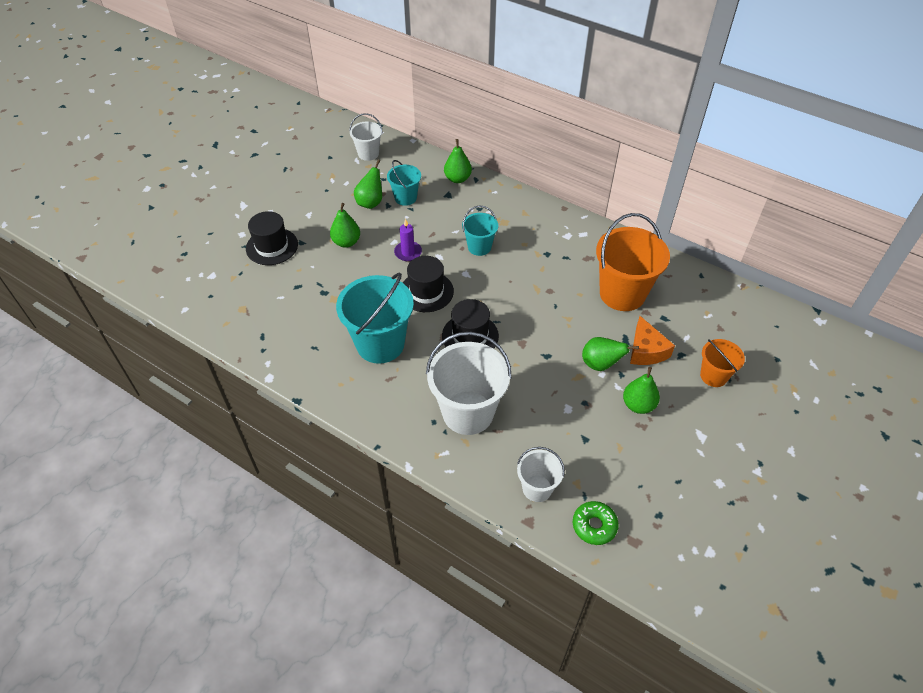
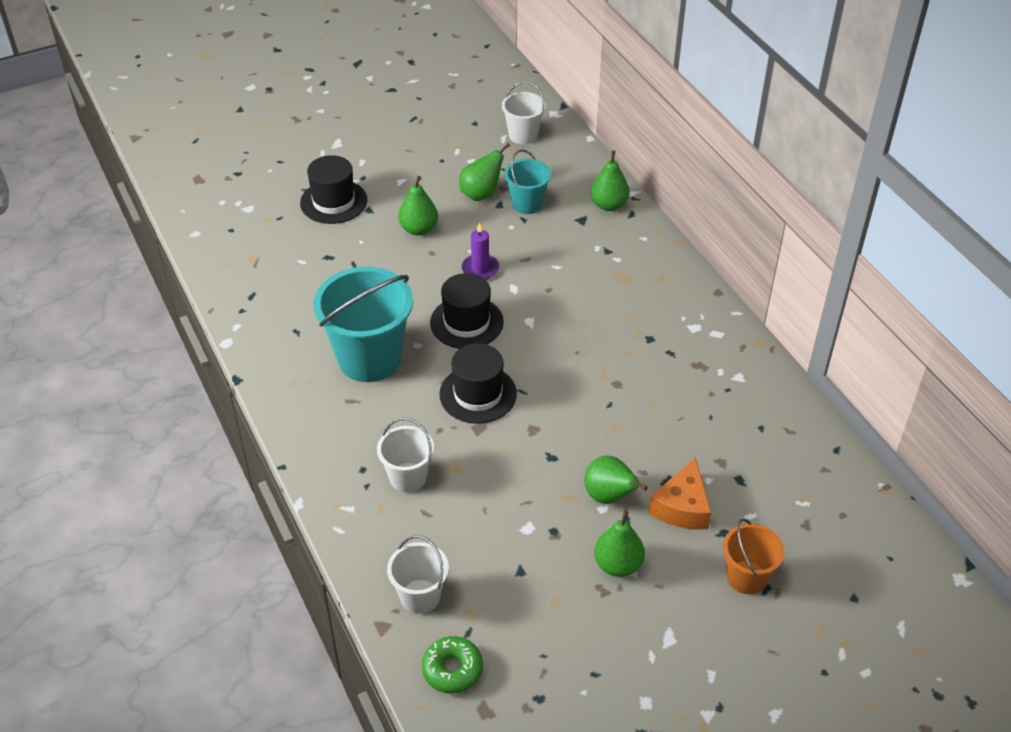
camera: 30 degrees right, 5 degrees down
white bucket [426,332,512,435] -> white bucket [377,418,434,493], size x0.54
turquoise bucket [462,205,498,256] -> none
orange bucket [596,213,670,311] -> none

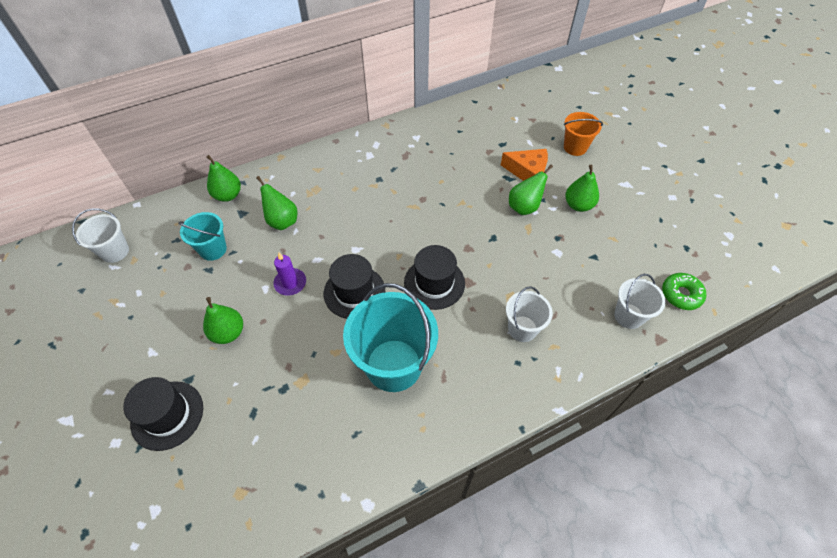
camera: 90 degrees left, 10 degrees up
green pear [459,143,510,201] -> green pear moved to [256,176,297,230]

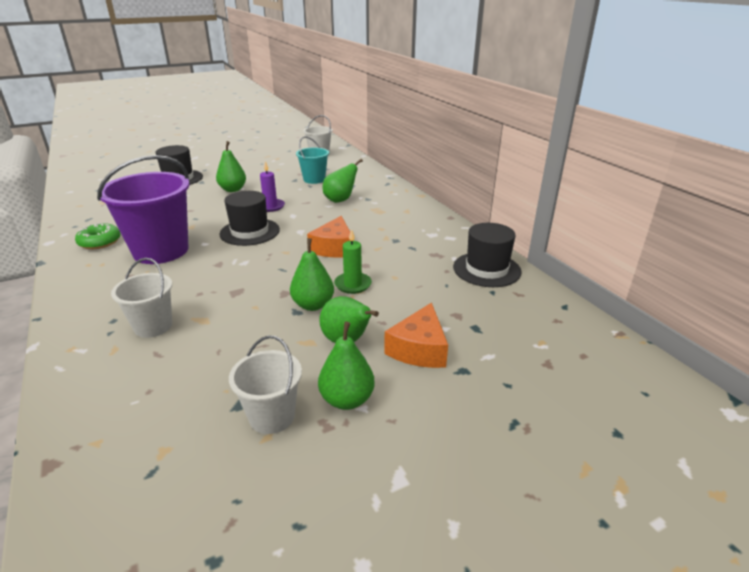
camera: 90 degrees right, 25 degrees down
green pear [207,155,241,202] -> green pear moved to [290,238,334,311]
turquoise bucket [343,283,438,392] -> purple bucket [97,155,190,264]
black hat [404,245,465,310] -> black hat moved to [453,223,522,287]
orange bucket [564,112,603,156] -> none
white bucket [614,274,666,329] -> white bucket moved to [229,335,302,434]
green donut [662,273,706,310] -> green donut moved to [75,223,121,249]
none -> orange cheese [307,216,354,258]
none -> green candle [334,229,372,294]

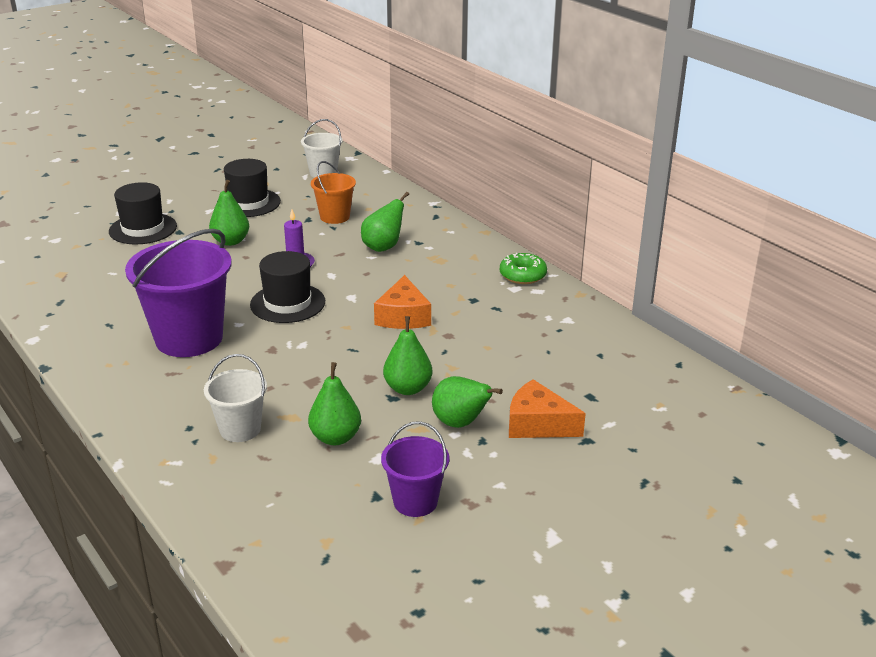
camera: 10 degrees left, 0 degrees up
green donut [75,223,121,249] -> green donut moved to [500,253,547,284]
white bucket [229,335,302,434] -> purple bucket [381,421,449,517]
turquoise bucket [296,136,329,184] -> orange bucket [311,161,356,224]
green pear [318,322,375,410] -> green pear moved to [308,362,361,445]
green candle [334,229,372,294] -> none
orange cheese [384,303,448,368] -> orange cheese turned 105 degrees clockwise [509,379,586,438]
black hat [453,223,522,287] -> black hat moved to [224,159,281,217]

